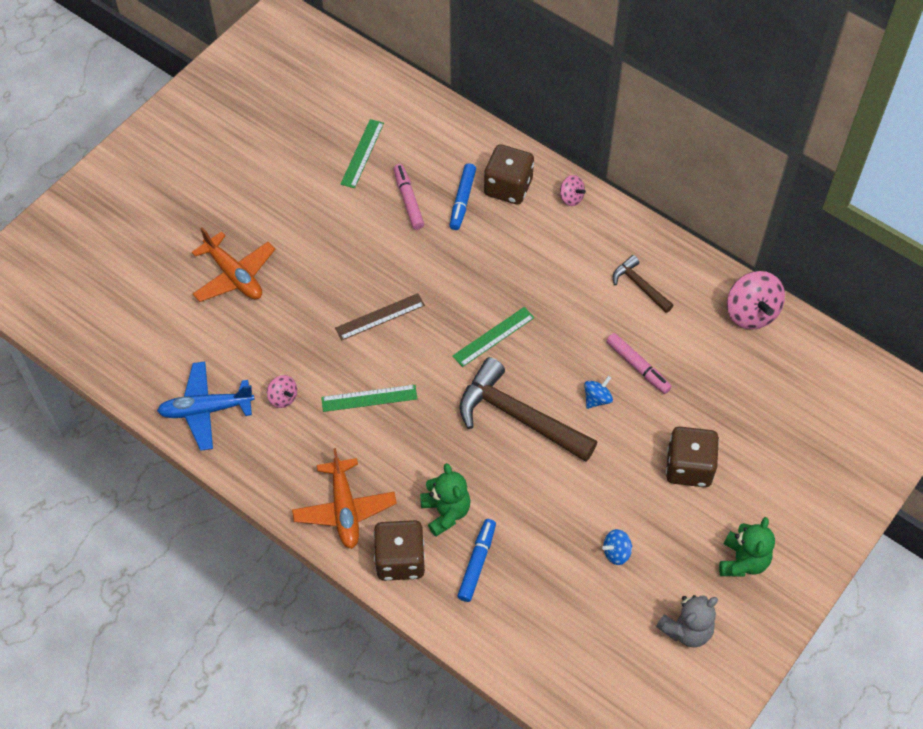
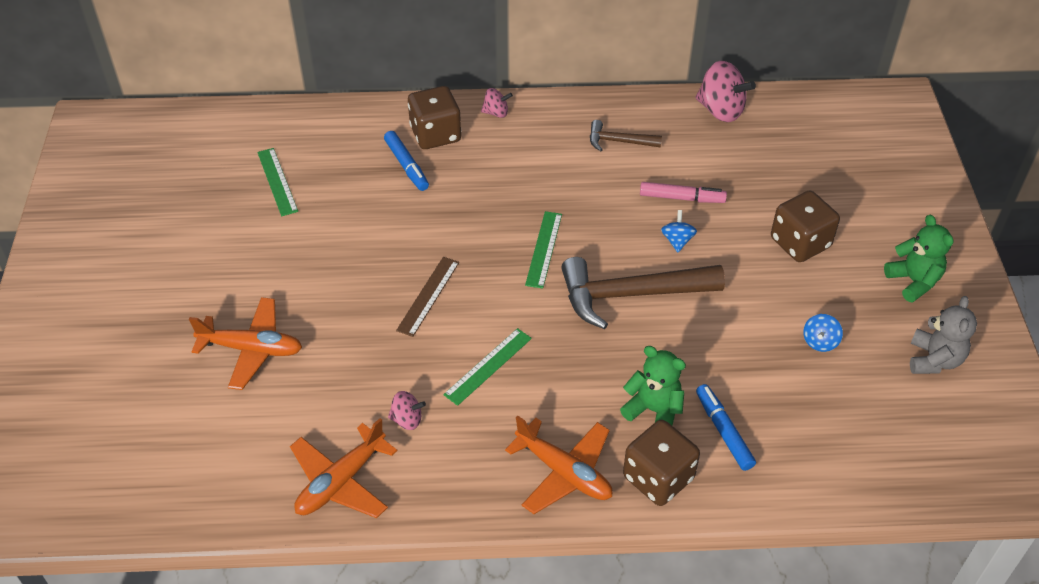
camera: 40 degrees left, 10 degrees down
blue plane [157,361,255,451] -> orange plane [290,418,397,518]
pink marker [394,164,424,230] -> none

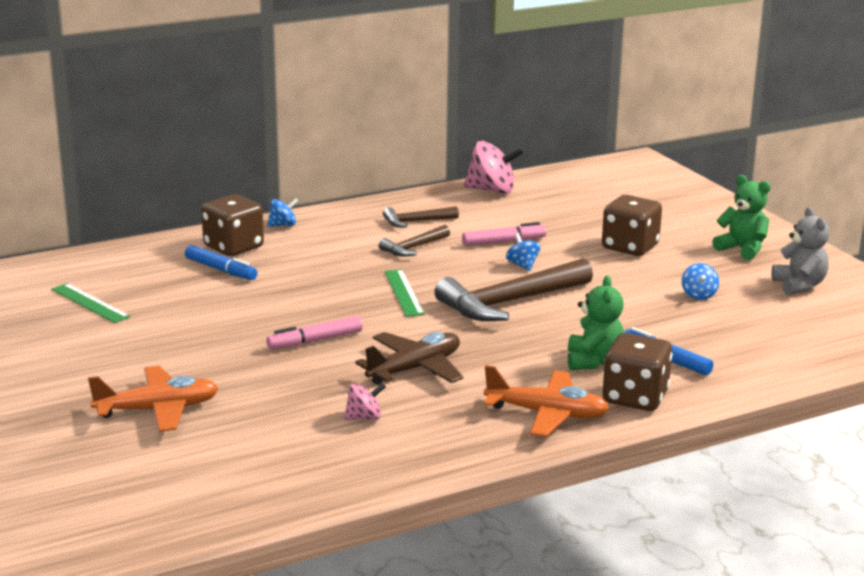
camera: 25 degrees left, 25 degrees down
orange plane [290,418,397,518] -> none
brown ruler [396,257,459,337] -> pink marker [266,316,363,350]
green ruler [443,328,532,406] -> brown plane [355,332,464,385]
pink spinning top [481,88,513,118] -> blue spinning top [268,198,299,227]
green teddy bear [620,346,686,426] -> green teddy bear turned 90 degrees clockwise [568,275,625,370]
none -> brown hammer [379,225,450,257]

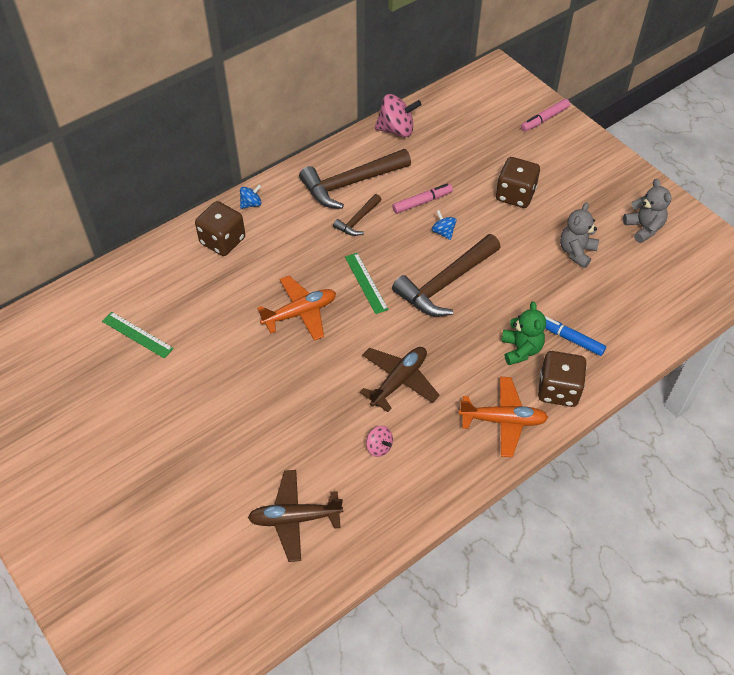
camera: 10 degrees left, 30 degrees up
orange plane [88,366,218,432] -> orange plane moved to [257,276,336,341]
blue marker [185,245,258,280] -> none
pink marker [266,316,363,350] -> pink marker moved to [521,99,570,132]
pink spinning top [344,383,386,420] -> pink spinning top turned 75 degrees clockwise [366,426,393,457]
brown hammer [383,206,459,228] -> brown hammer [299,149,411,209], size x1.95
blue spinning top [681,263,719,300] -> grey teddy bear [560,202,599,268]
green teddy bear [712,175,771,260] -> none
none -> brown plane [248,470,343,562]

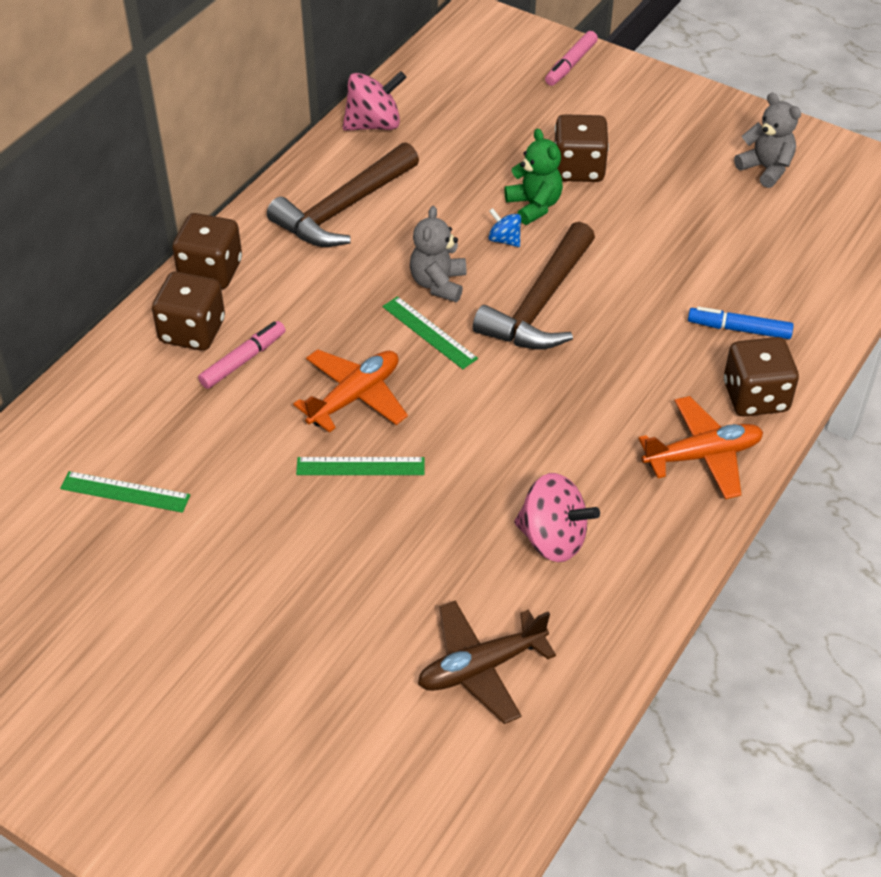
camera: 20 degrees left, 5 degrees down
blue spinning top [240,184,261,209] -> brown dice [172,213,242,289]
brown hammer [333,194,382,236] -> none
brown plane [360,347,440,412] -> none
pink spinning top [366,426,393,457] -> pink spinning top [514,473,600,562], size x1.88
pink marker [392,184,453,214] -> pink marker moved to [198,321,286,389]
green teddy bear [501,301,546,365] -> green teddy bear moved to [504,129,563,225]
grey teddy bear [560,202,599,268] -> grey teddy bear moved to [410,206,467,302]
none -> green ruler [296,457,425,475]

